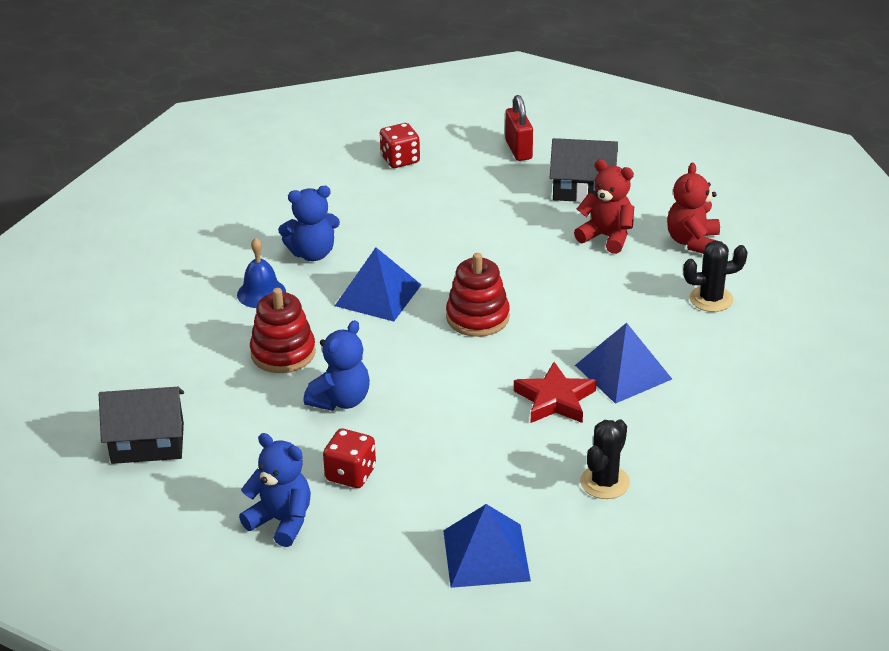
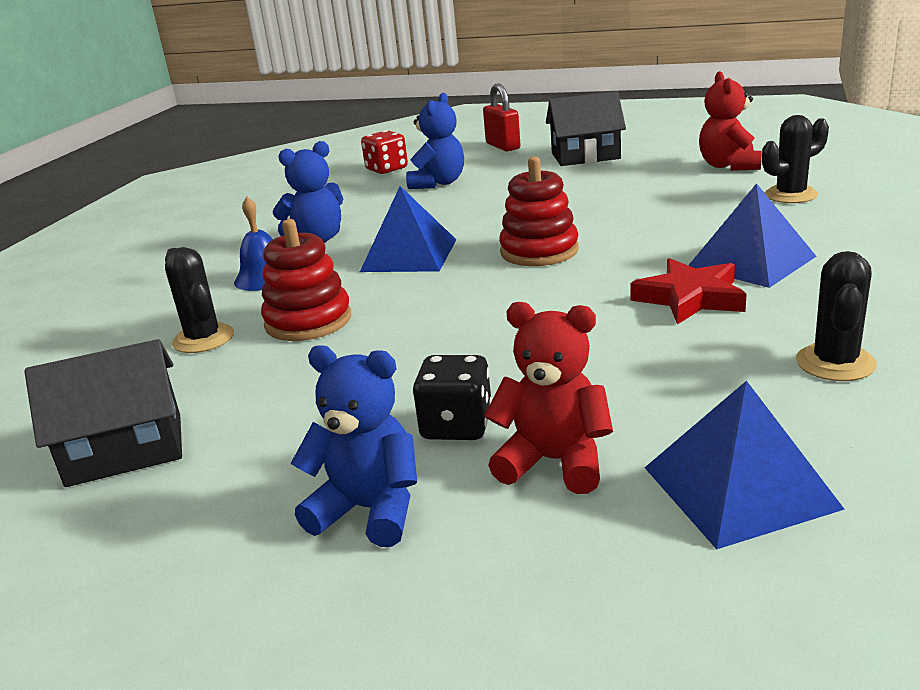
camera: 10 degrees left, 10 degrees down
blue teddy bear [303,320,370,411] -> blue teddy bear moved to [406,93,464,189]
red dice [323,429,376,488] -> black dice [413,355,492,440]
red teddy bear [574,159,634,254] -> red teddy bear moved to [484,302,613,494]
none -> black cactus [165,247,234,353]

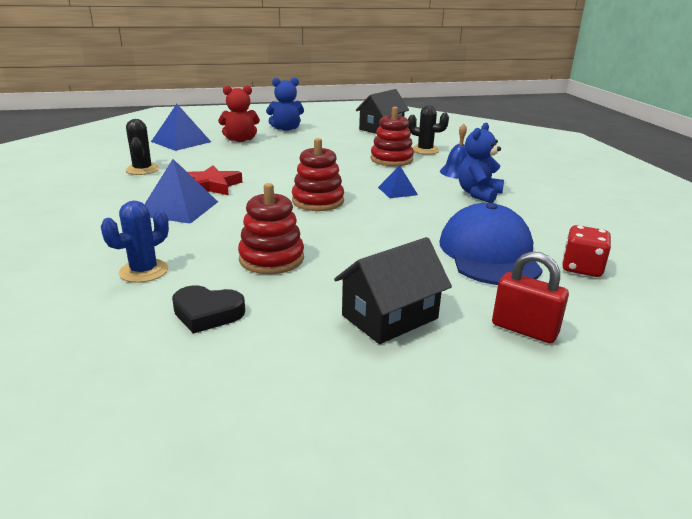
camera: 145 degrees right, 0 degrees up
blue pyramid [360,186,456,272] -> blue pyramid [378,165,418,198], size x0.59
blue teddy bear [406,93,464,189] -> blue cap [440,203,543,285]
black dice [413,355,492,440] -> none
red teddy bear [699,71,762,171] -> black heart [172,286,245,334]
black cactus [762,115,829,203] -> blue cactus [101,201,169,283]
none -> red stacking toy [238,183,304,274]

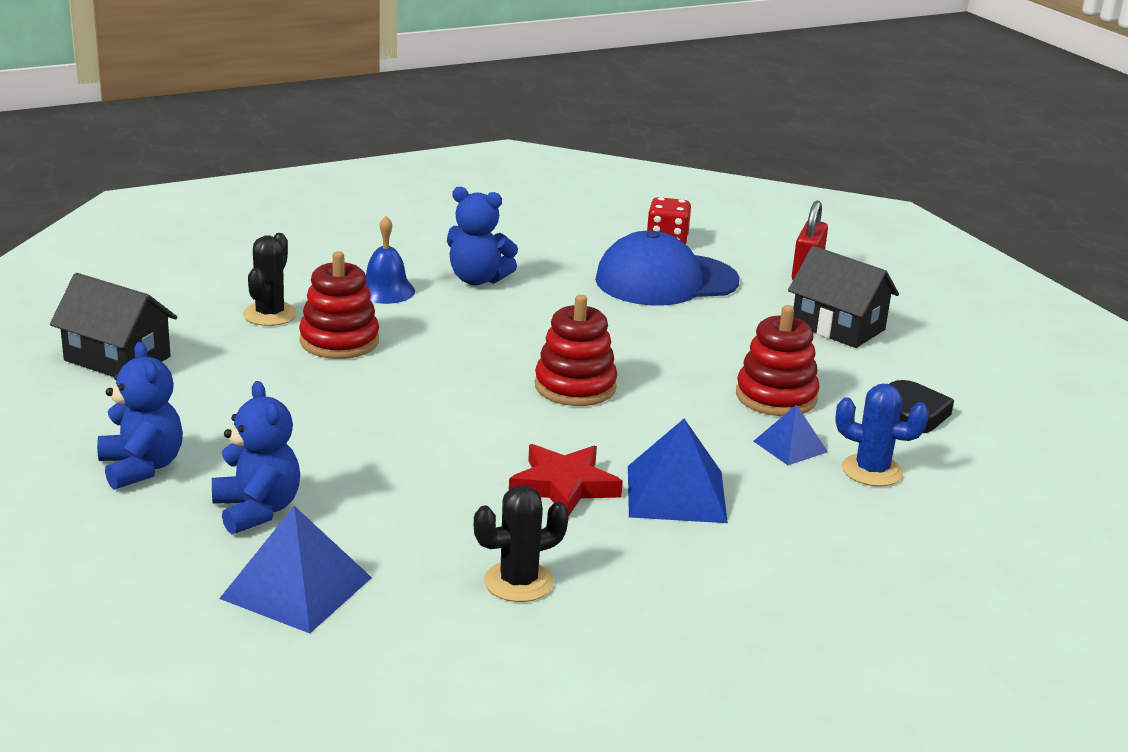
camera: 105 degrees left, 0 degrees up
red teddy bear [218,85,260,142] -> blue teddy bear [212,381,300,534]
blue pyramid [378,165,418,198] -> blue pyramid moved to [753,405,828,465]

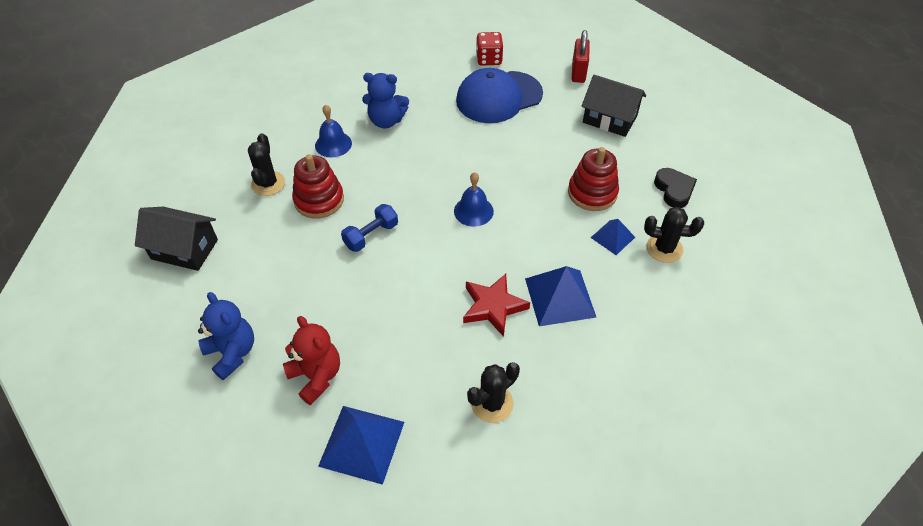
camera: 10 degrees left, 25 degrees up
blue teddy bear [212,381,300,534] -> red teddy bear [283,316,340,405]
red stacking toy [535,295,617,406] -> blue bell [454,172,494,227]
blue cactus [835,384,929,486] -> black cactus [644,207,704,263]
none -> blue dumbbell [341,204,398,252]

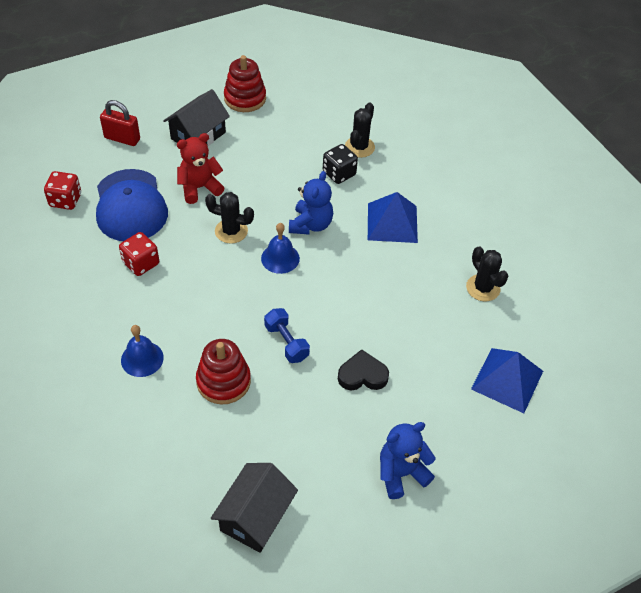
camera: 80 degrees left, 0 degrees up
black cactus [248,133,285,196] -> black cactus moved to [205,192,254,244]
red teddy bear [283,316,340,405] -> red teddy bear moved to [177,133,224,204]
blue teddy bear [362,73,409,128] -> blue teddy bear moved to [289,171,333,235]
red star [463,274,530,337] -> none
red stacking toy [568,147,619,211] -> red stacking toy moved to [224,55,266,112]
blue pyramid [591,219,635,255] -> black dice [323,144,358,184]
black heart [654,168,697,208] -> black heart moved to [338,349,389,390]
none -> red dice [119,232,159,276]

